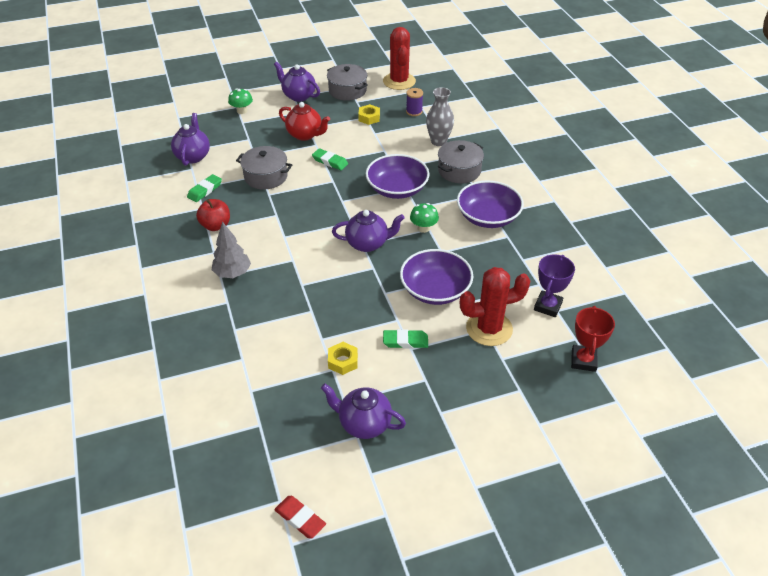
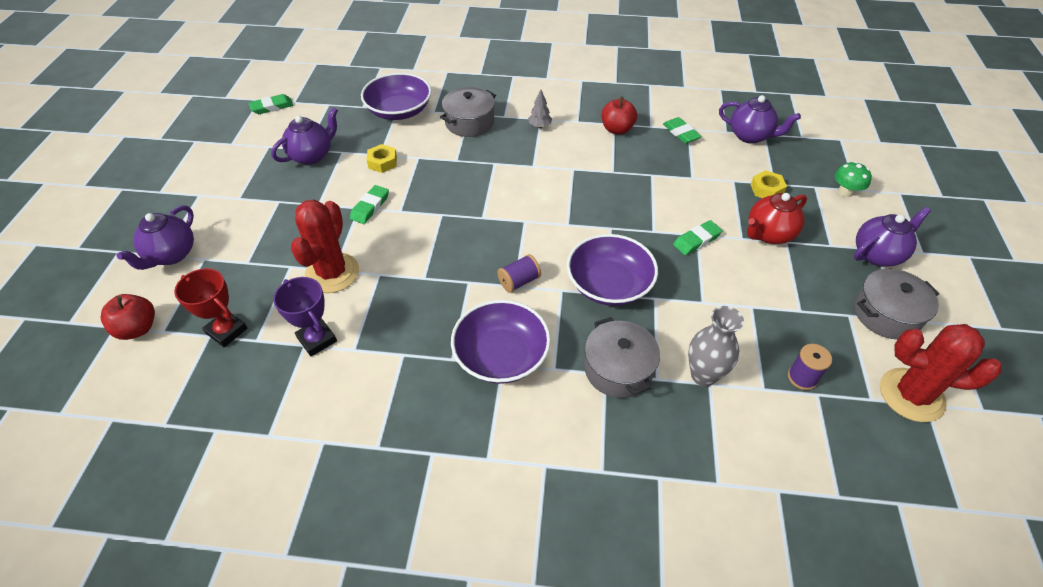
camera: 115 degrees right, 5 degrees up
grey tree [212,221,251,278] -> grey tree [528,90,552,128], size x0.62
grey pot [236,146,292,189] -> grey pot moved to [440,87,496,137]
red eraser [274,496,326,538] -> green eraser [249,94,293,114]
purple teapot [332,210,405,252] -> purple teapot moved to [117,205,194,270]
yellow nut [358,104,380,125] -> yellow nut moved to [751,170,787,198]
purple bowl [400,249,473,305] -> purple bowl moved to [361,73,432,120]
green mushroom [410,203,439,233] -> purple spool [497,254,541,293]
none -> red apple [101,294,155,340]

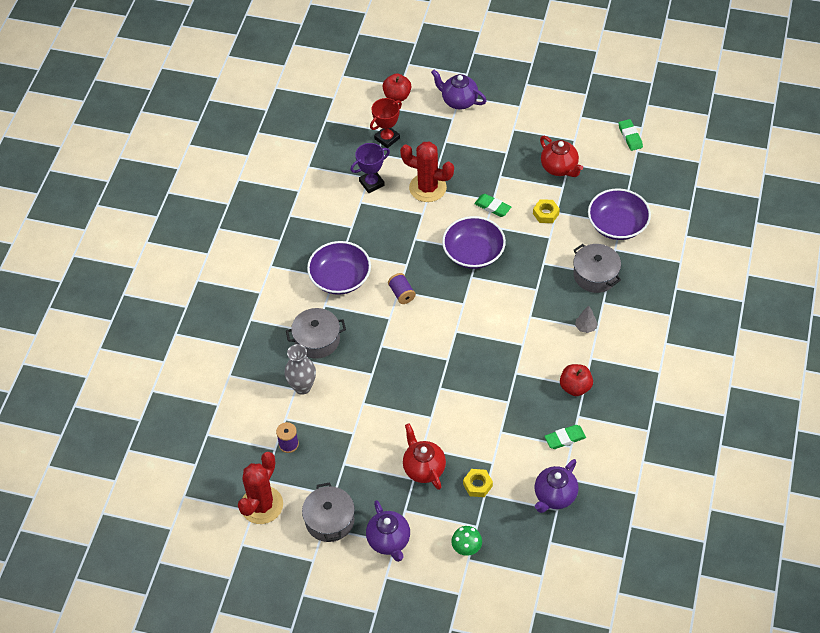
camera: 100 degrees right, 5 degrees up
purple teapot [271,107,338,165] -> red teapot [540,136,583,177]
purple bowl [567,234,658,306] -> purple bowl moved to [442,216,506,269]
green eraser [673,220,723,255] -> none

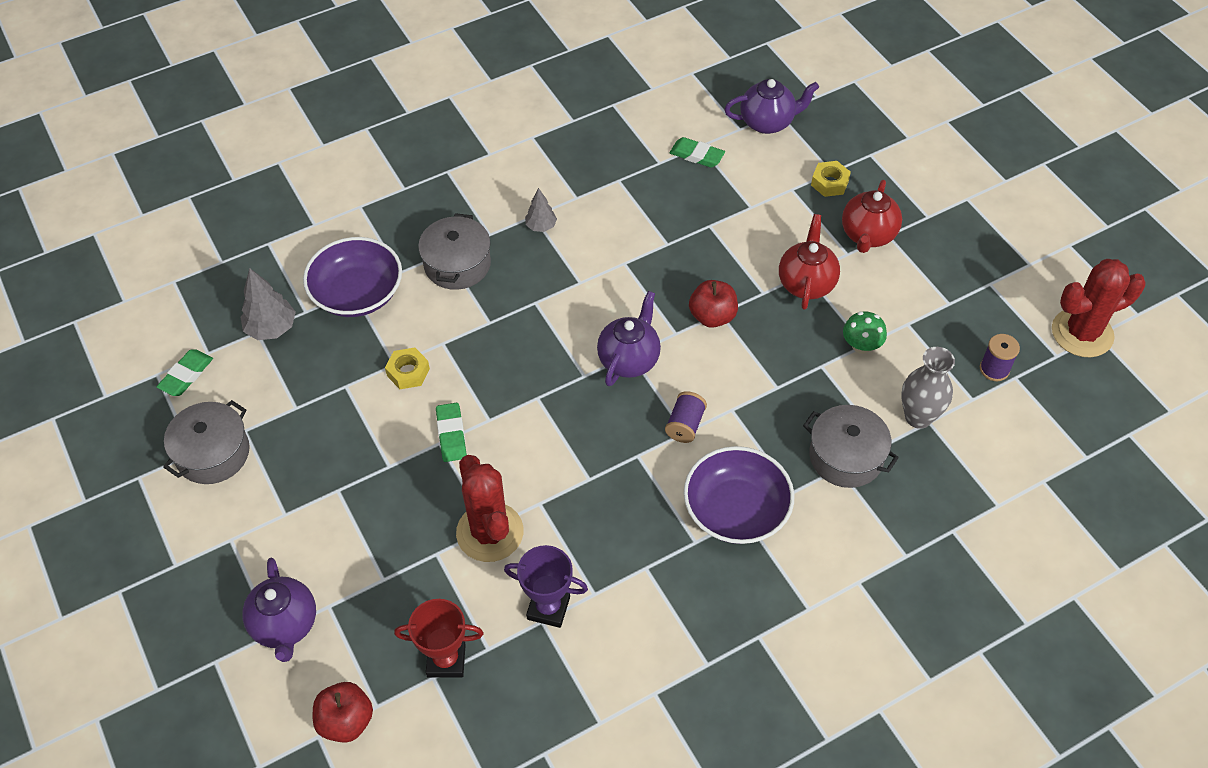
camera: 135 degrees left, 0 degrees up
grey pot [302,482,355,542] -> grey pot moved to [163,400,250,484]
purple teapot [366,500,410,562] -> purple teapot moved to [597,291,661,386]
purple bowl [442,216,506,269] -> none
green mushroom [451,526,482,556] -> green mushroom moved to [843,311,887,354]
red teapot [540,136,583,177] -> red teapot moved to [779,214,840,310]
red apple [560,364,593,396] -> red apple moved to [689,280,738,328]
none -> grey tree [240,268,296,340]

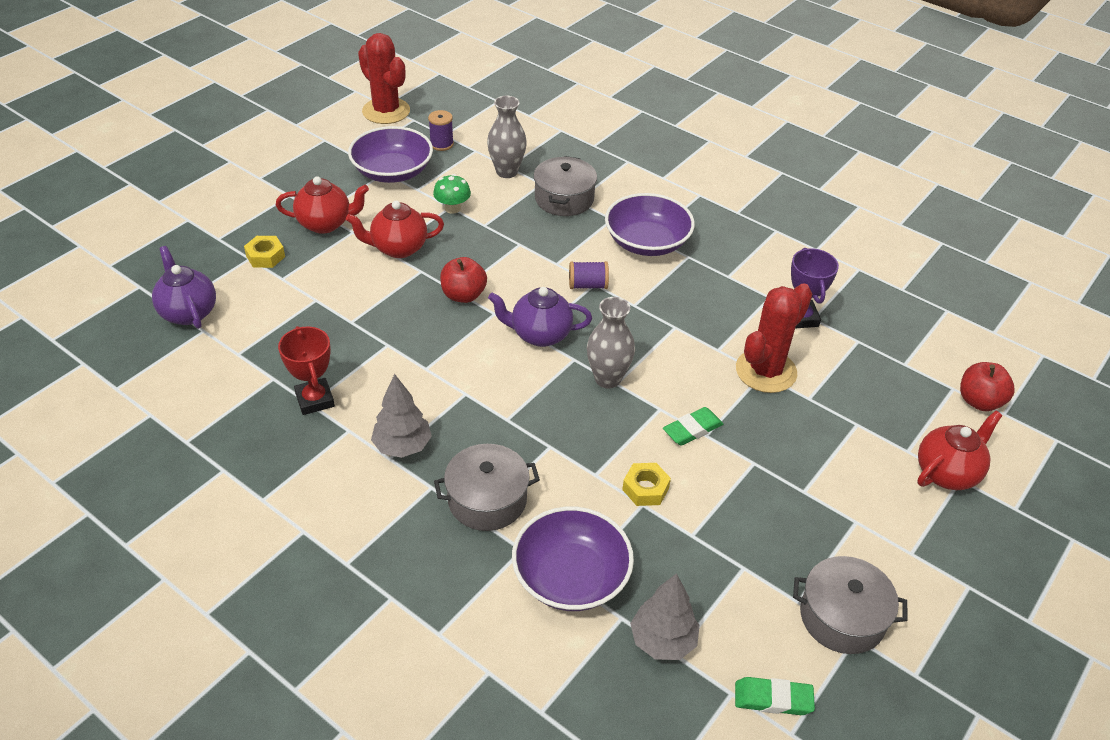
camera: 115 degrees left, 10 degrees down
purple teapot [242,558,316,662] -> red teapot [917,411,1003,490]
red trophy [394,599,484,678] -> red trophy moved to [278,326,335,415]
grey tree [525,188,557,232] -> grey tree [371,374,432,458], size x1.60
green eraser [669,137,725,168] -> none
none -> purple bowl [348,126,433,183]
none -> grey vase [587,297,635,388]

